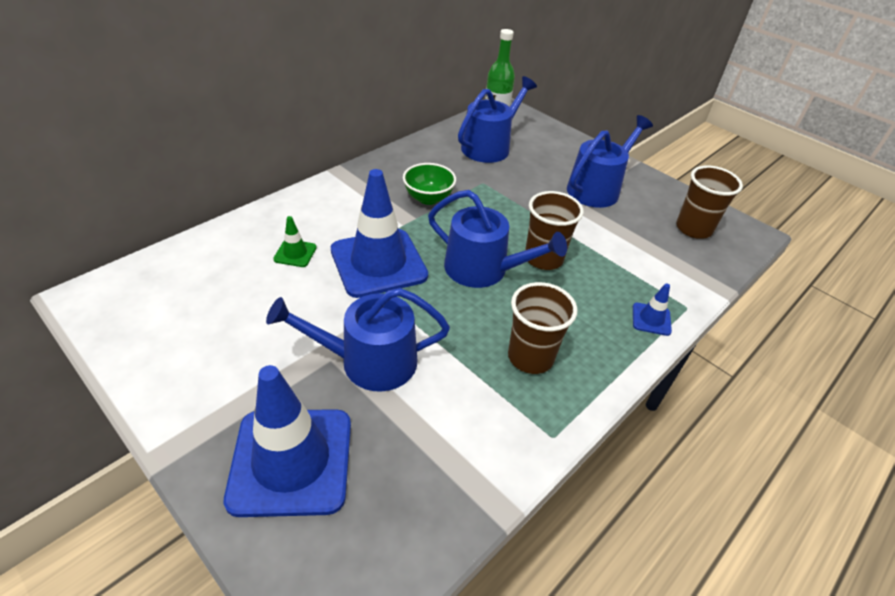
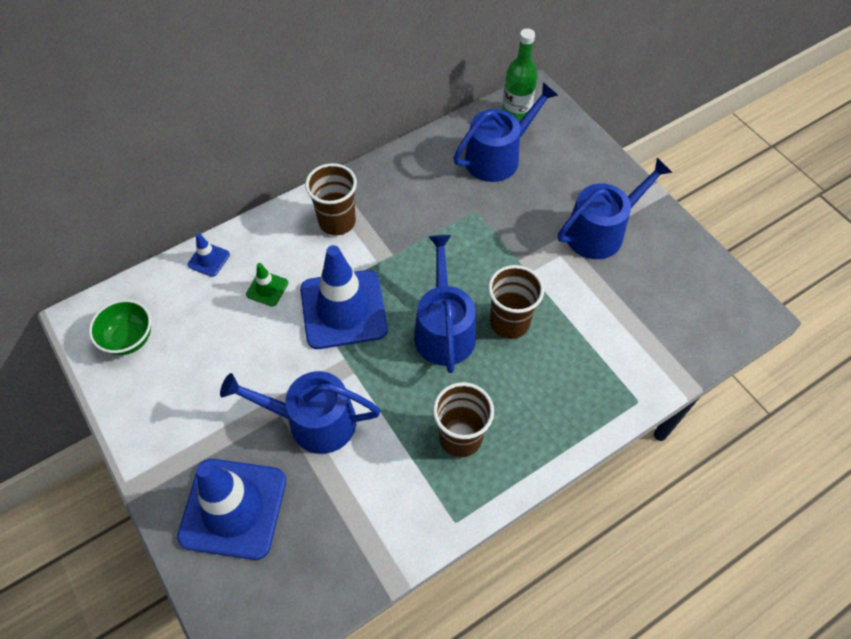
camera: 15 degrees right, 15 degrees up
green bowl [403,163,456,205] -> green bowl moved to [89,299,151,355]
blue watering can [428,190,567,288] -> blue watering can turned 135 degrees counterclockwise [414,235,476,373]
blue traffic cone [633,283,672,336] -> blue traffic cone moved to [188,233,230,277]
brown cup [676,165,743,239] -> brown cup moved to [305,163,357,235]

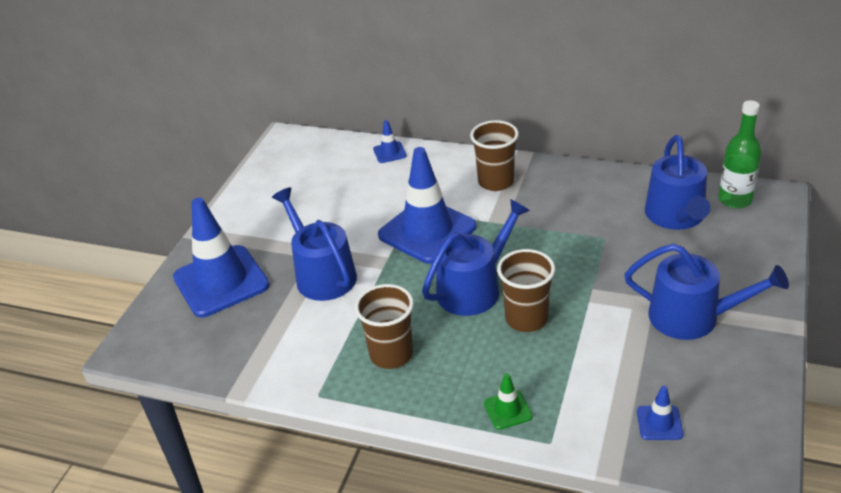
camera: 55 degrees right, 20 degrees down
green bowl [89,299,151,355] -> none
green traffic cone [246,263,288,306] -> green traffic cone moved to [484,373,533,430]
blue watering can [453,82,558,182] -> blue watering can turned 75 degrees clockwise [645,135,710,230]
none -> blue traffic cone [637,386,683,440]

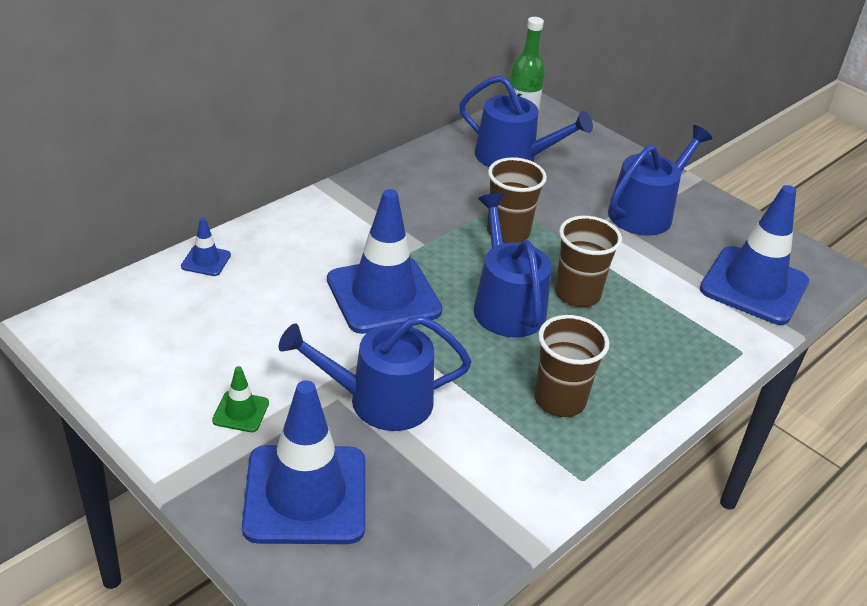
camera: 70 degrees left, 0 degrees up
brown cup [470,120,519,191] -> brown cup moved to [487,157,547,243]
green traffic cone [484,373,533,430] -> green traffic cone moved to [212,366,269,432]
blue traffic cone [637,386,683,440] -> blue traffic cone [700,185,809,325], size x2.35

